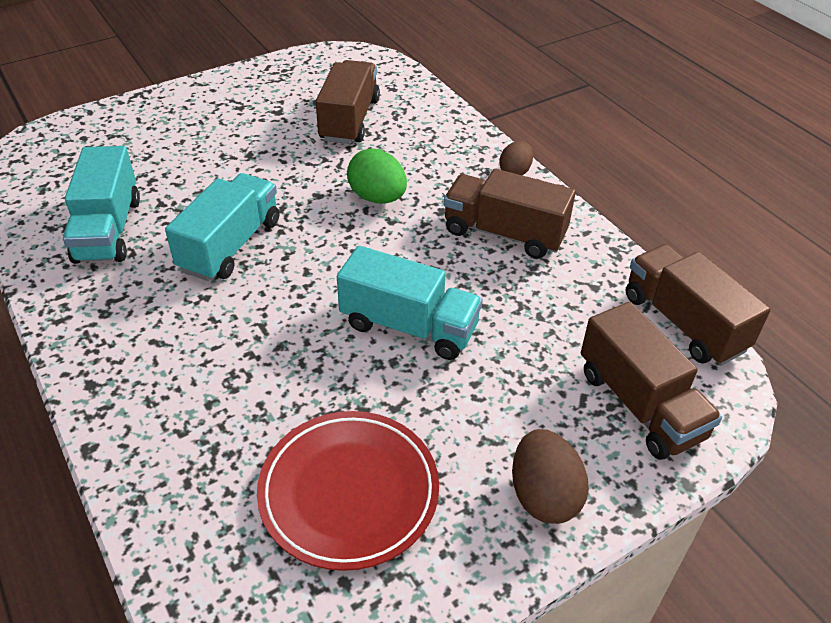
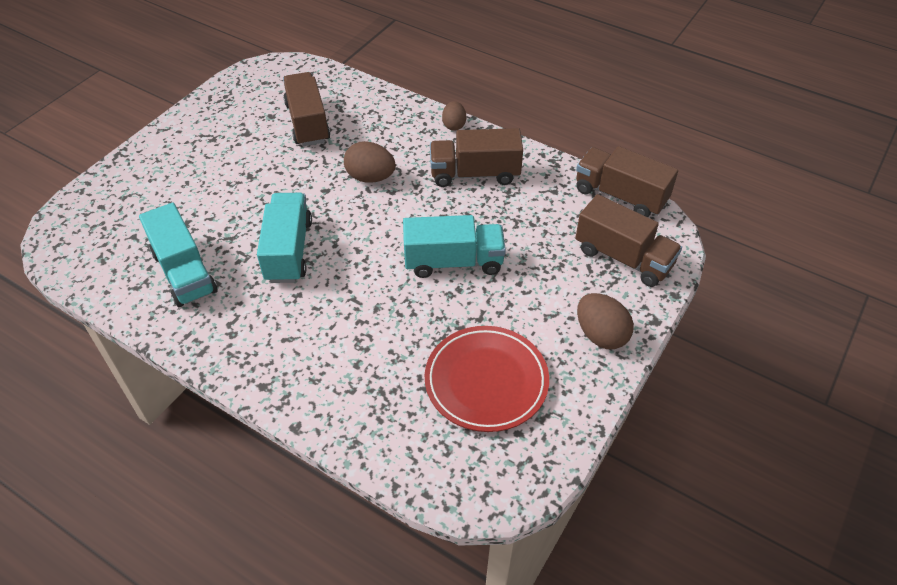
camera: 25 degrees left, 5 degrees up
green egg [347,149,407,203] -> brown egg [344,141,396,182]

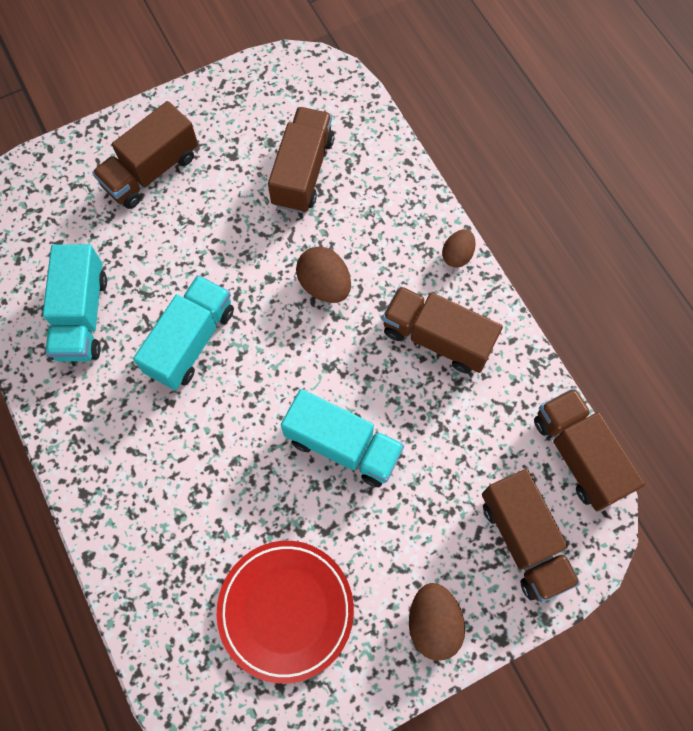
camera: 30 degrees right, 20 degrees up
none -> brown truck [92,101,198,209]

